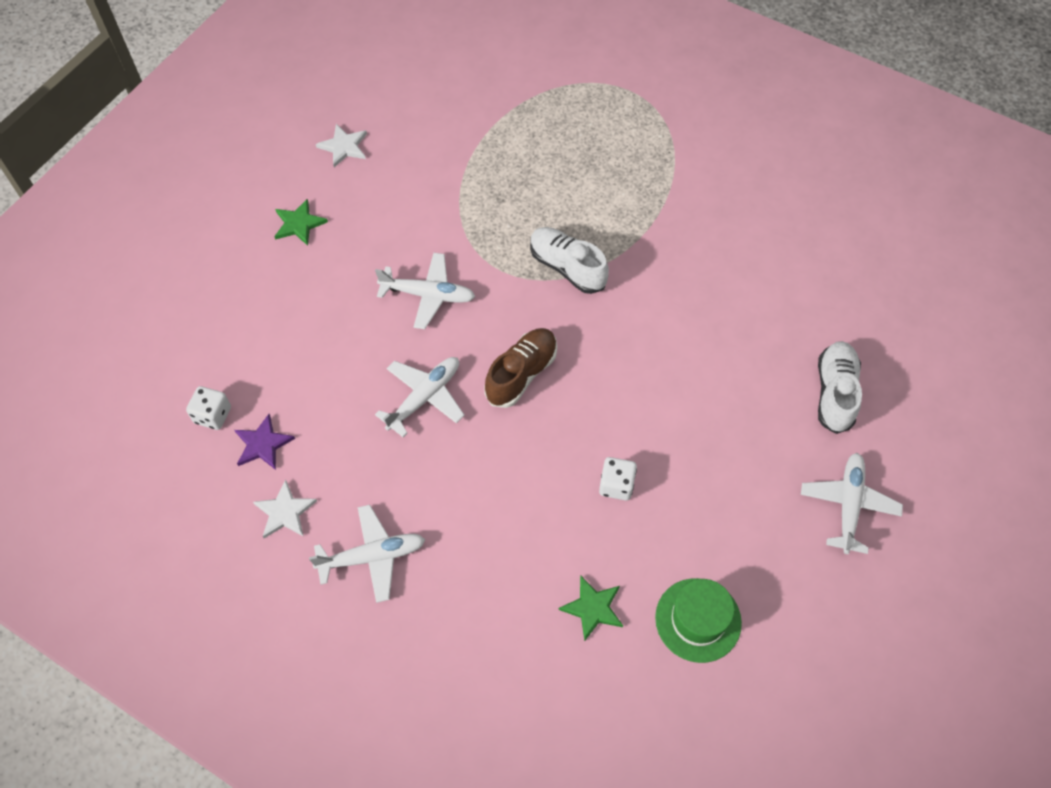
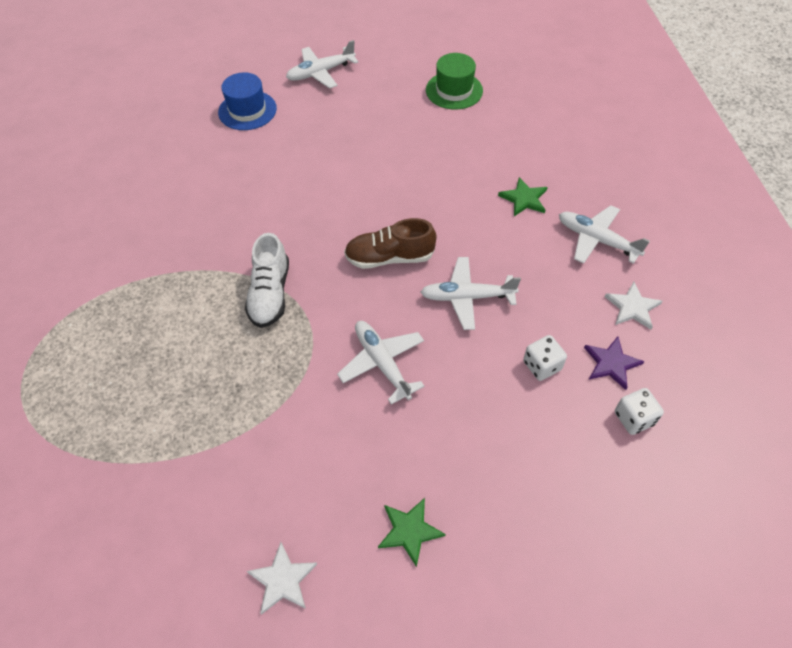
camera: 130 degrees left, 5 degrees down
green star [558,576,623,641] -> green star moved to [498,177,548,216]
white dice [599,457,637,500] -> white dice moved to [523,335,567,381]
white shoe [818,341,862,434] -> blue hat [218,72,277,130]

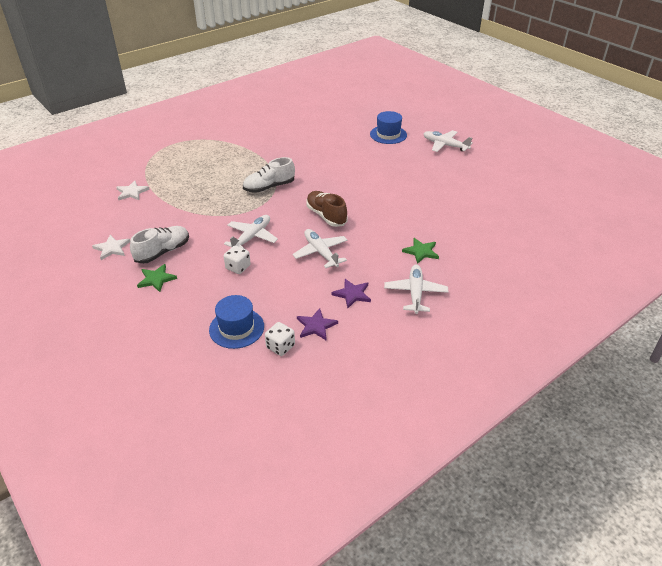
camera: 60 degrees right, 15 degrees down
green hat [426,53,483,110] -> none
white dice [523,335,567,381] -> white dice moved to [224,245,251,274]
white star [604,282,663,330] -> white star moved to [116,181,150,200]
none -> white shoe [130,226,189,264]
none -> blue hat [209,295,264,349]
none -> purple star [332,279,371,308]

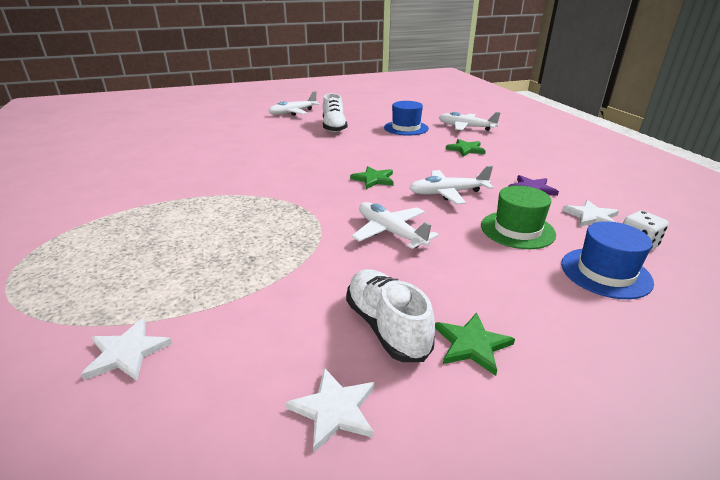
camera: 70 degrees left, 10 degrees down
white dice [224,245,251,274] -> none
white shoe [243,157,295,193] -> white shoe moved to [323,93,347,133]
purple star [297,308,338,341] -> white star [562,200,619,227]
brown shoe [306,191,348,227] -> green star [350,166,394,189]
blue hat [370,111,407,144] -> blue hat moved to [384,101,429,136]
white plane [384,264,448,314] -> white plane moved to [439,112,501,131]
none -> green hat [481,186,556,249]

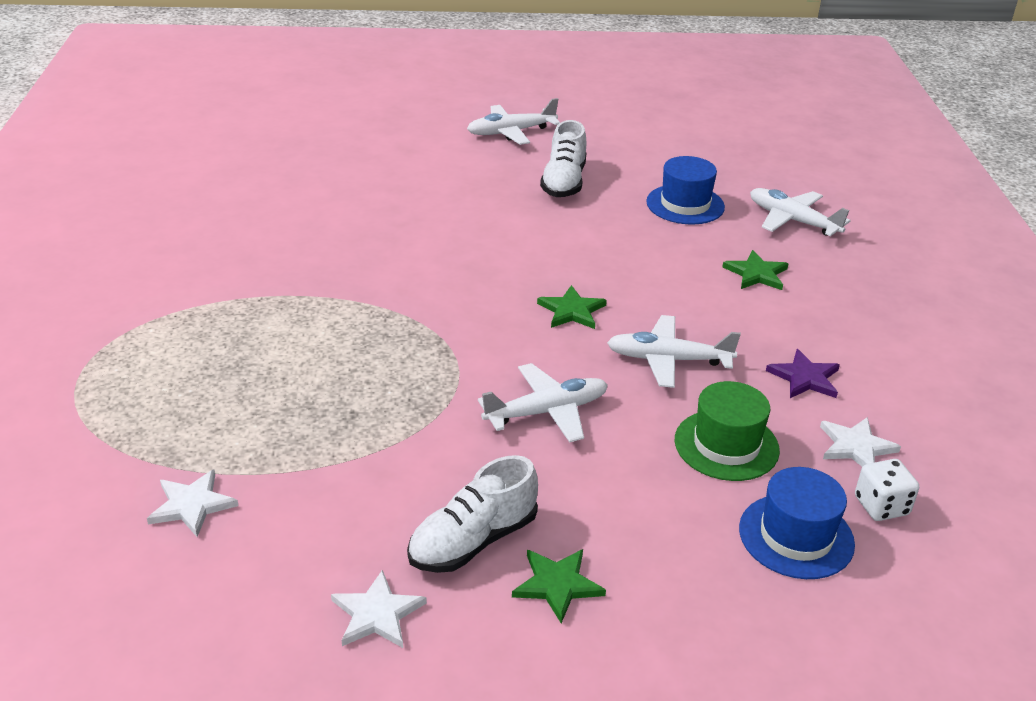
camera: 15 degrees right, 5 degrees up
white shoe [346,269,435,362] -> white shoe turned 120 degrees counterclockwise [407,455,538,573]
white plane [352,202,439,249] -> white plane turned 90 degrees clockwise [478,363,608,443]

